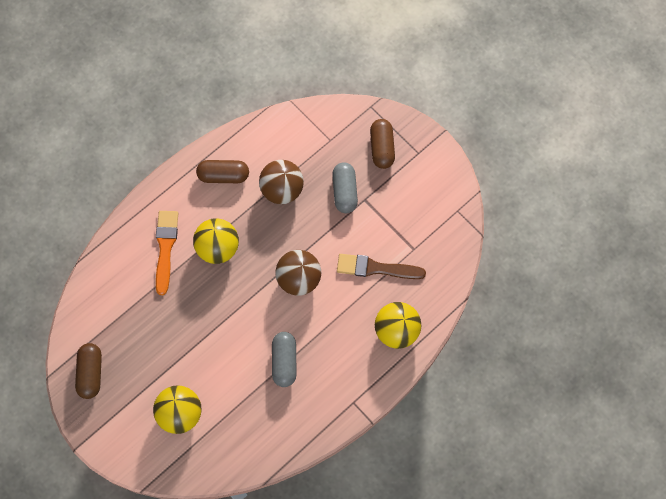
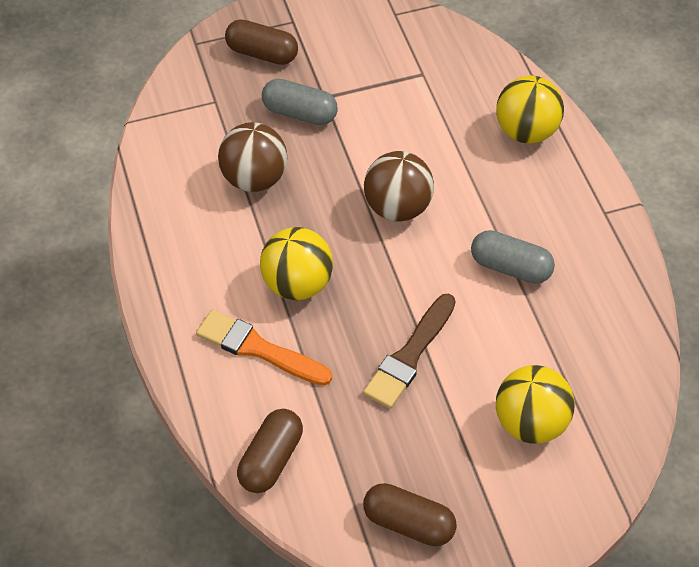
camera: 65 degrees left, 15 degrees down
brown capsule [196,160,249,183] -> brown capsule moved to [237,409,303,493]
brown brush [337,254,426,279] -> brown brush moved to [363,294,456,409]

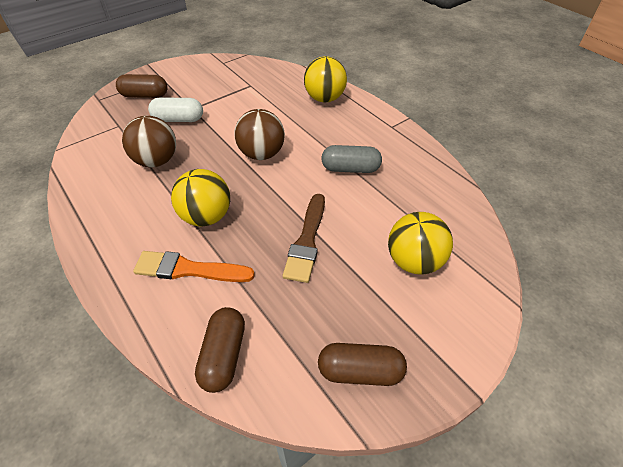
camera: 20 degrees left, 5 degrees down
grey capsule [262,79,338,125] -> white capsule [148,98,203,122]

